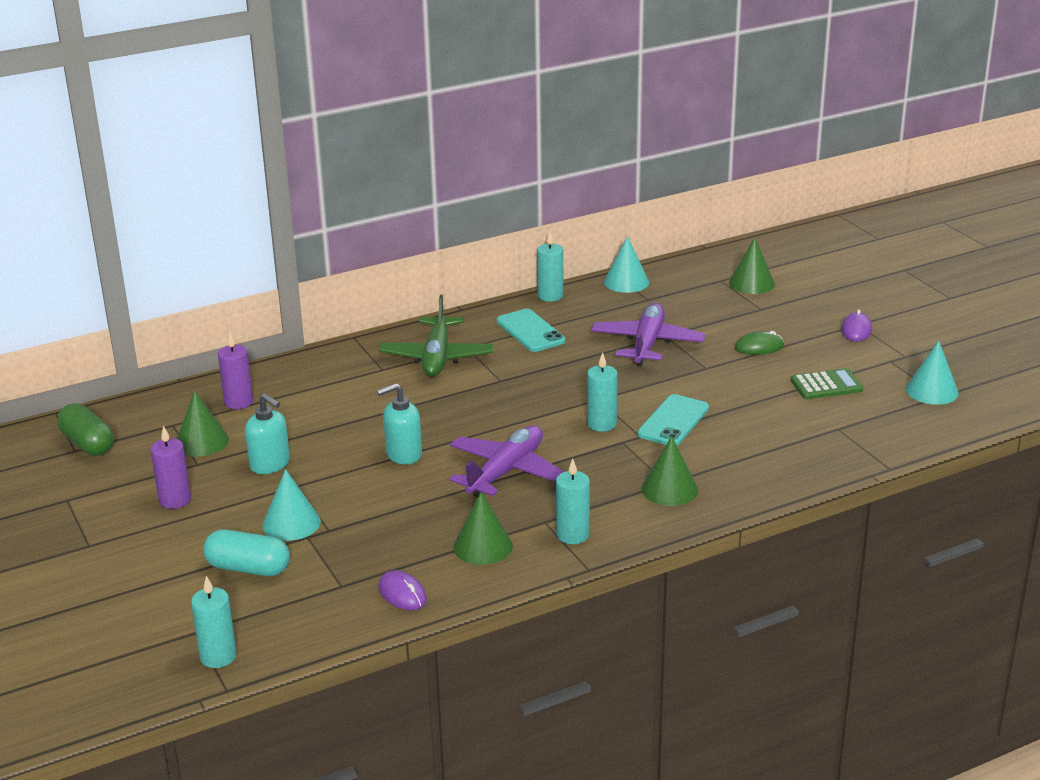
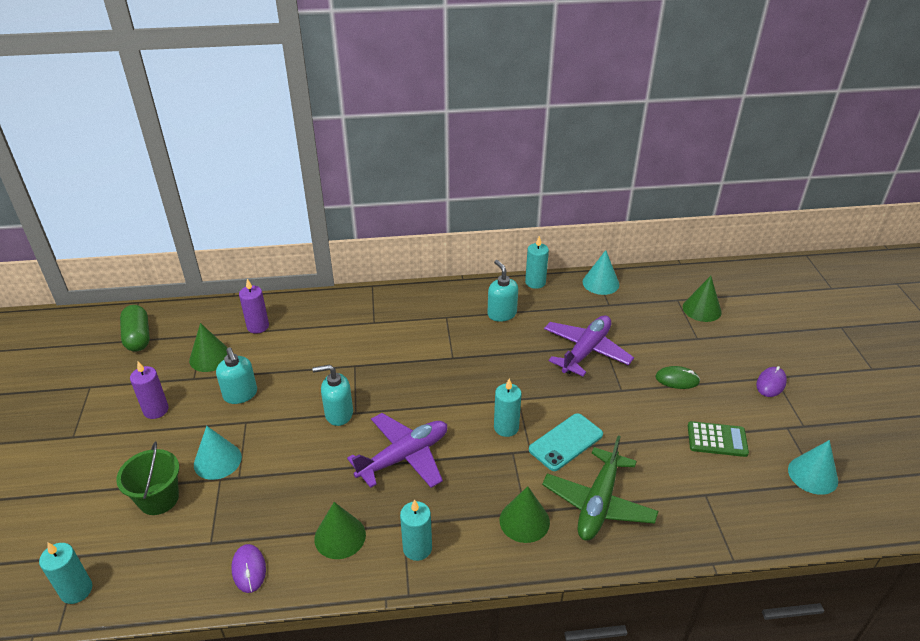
camera: 20 degrees right, 10 degrees up
turquoise capsule [203,529,290,576] -> green bucket [116,442,179,515]
green plane [379,295,494,377] -> green plane moved to [542,436,658,541]
turquoise phone [497,309,565,352] -> turquoise soap dispenser [488,260,518,322]

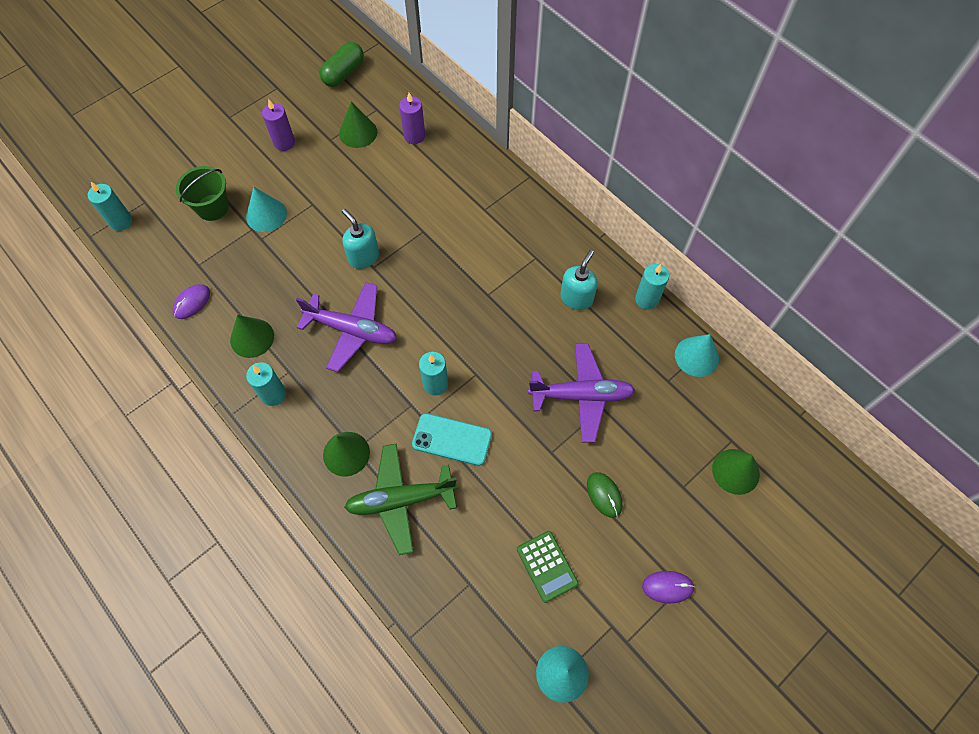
camera: 55 degrees right, 25 degrees up
turquoise soap dispenser [216,347,257,404] -> none

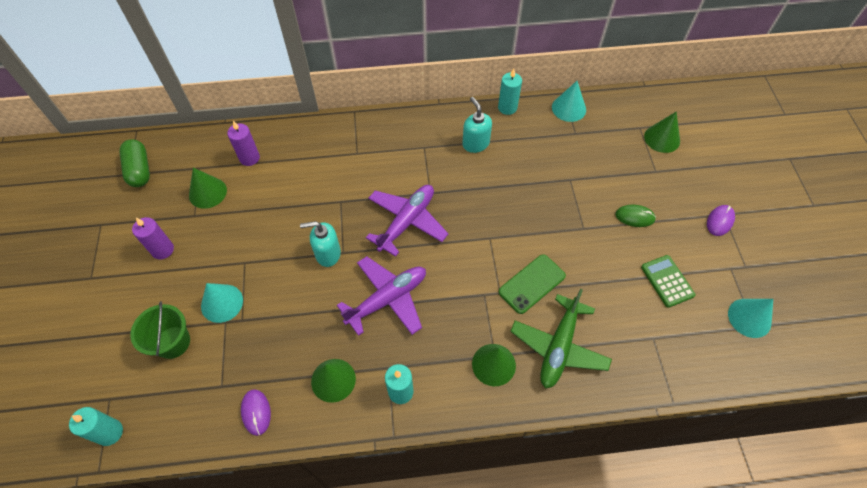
camera: 55 degrees left, 5 degrees down
turquoise phone [412,413,492,466] -> green phone [499,254,566,314]
turquoise candle [419,352,448,396] -> none
green calculator [517,531,579,603] -> green calculator turned 120 degrees counterclockwise [641,255,695,308]
purple plane [528,344,636,442] -> purple plane moved to [366,185,449,257]

